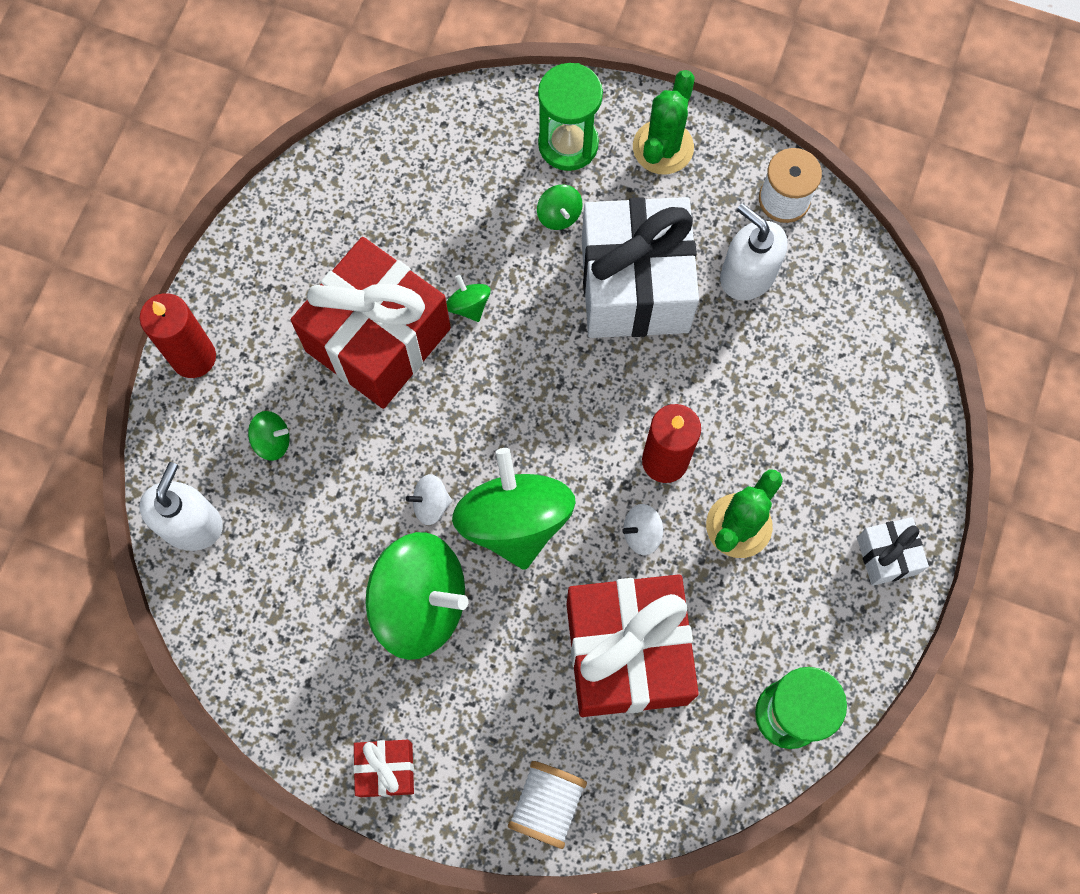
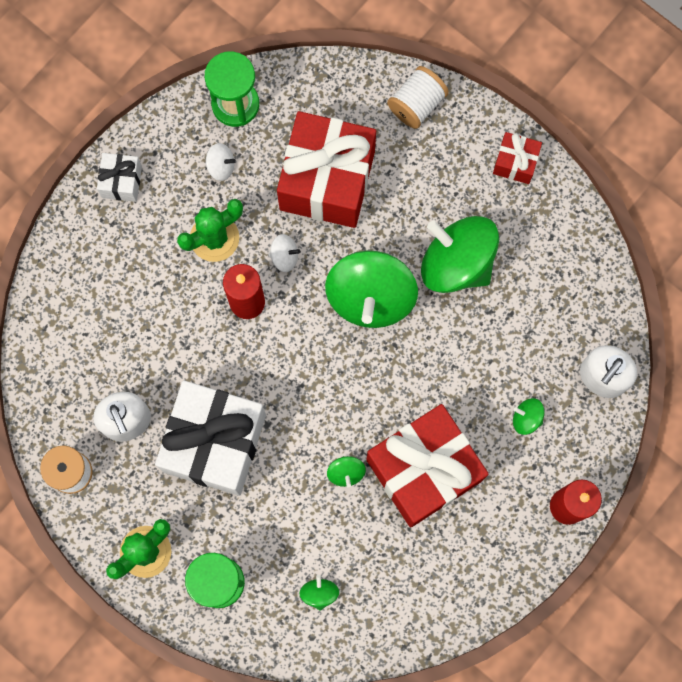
camera: 160 degrees left, 5 degrees up
white spinning top [406,474,452,525] -> white spinning top moved to [205,143,236,181]
green spinning top [537,185,583,230] -> green spinning top moved to [299,575,339,611]

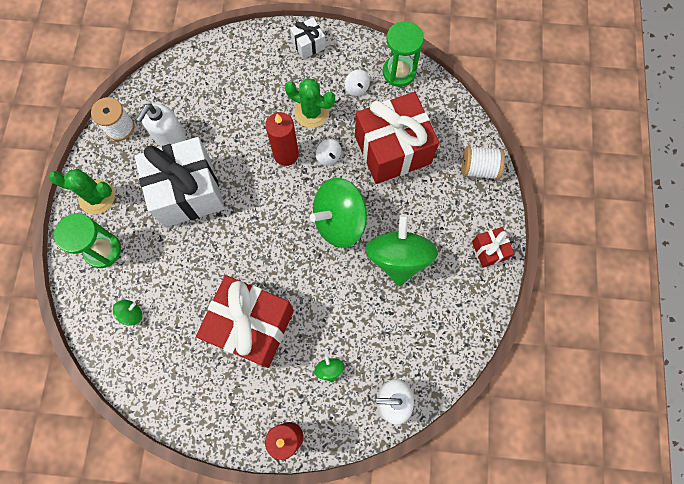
camera: 55 degrees right, 5 degrees down
green spinning top [327,456,366,488] -> none

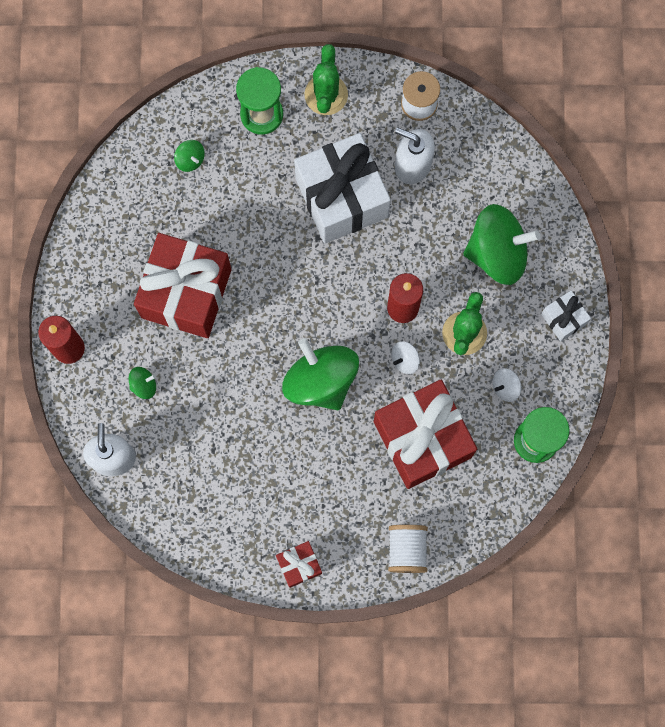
camera: 85 degrees right, 5 degrees up
green spinning top [366,214,438,286] -> green spinning top moved to [463,204,540,285]

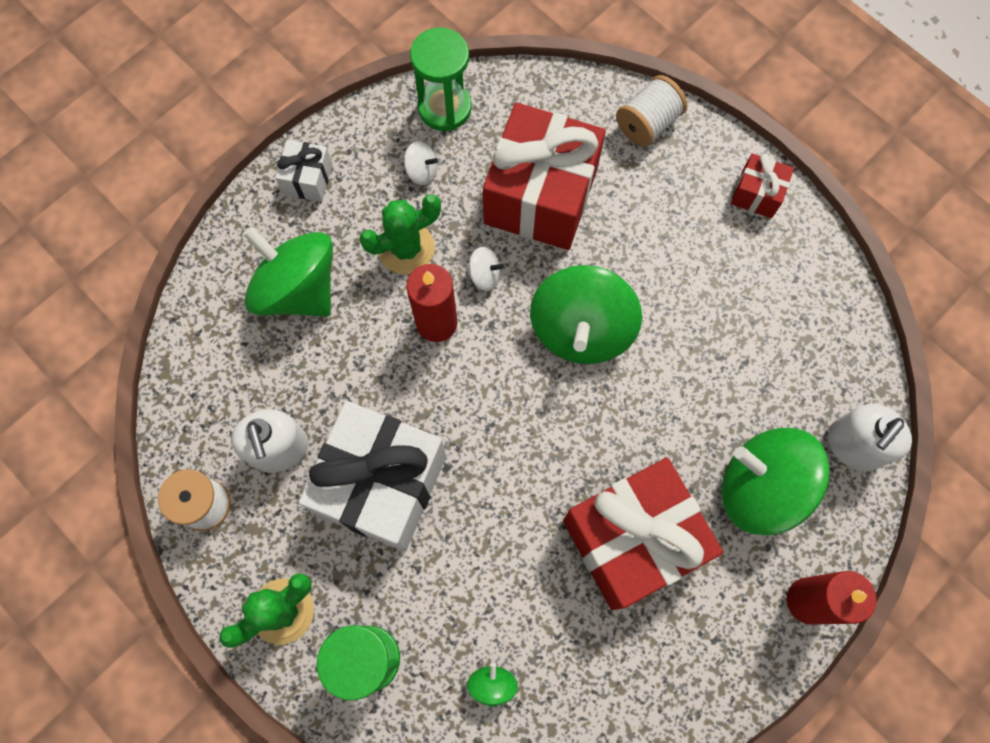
camera: 135 degrees left, 5 degrees down
green spinning top [129,367,156,399] -> green spinning top [721,428,830,535], size x2.39

